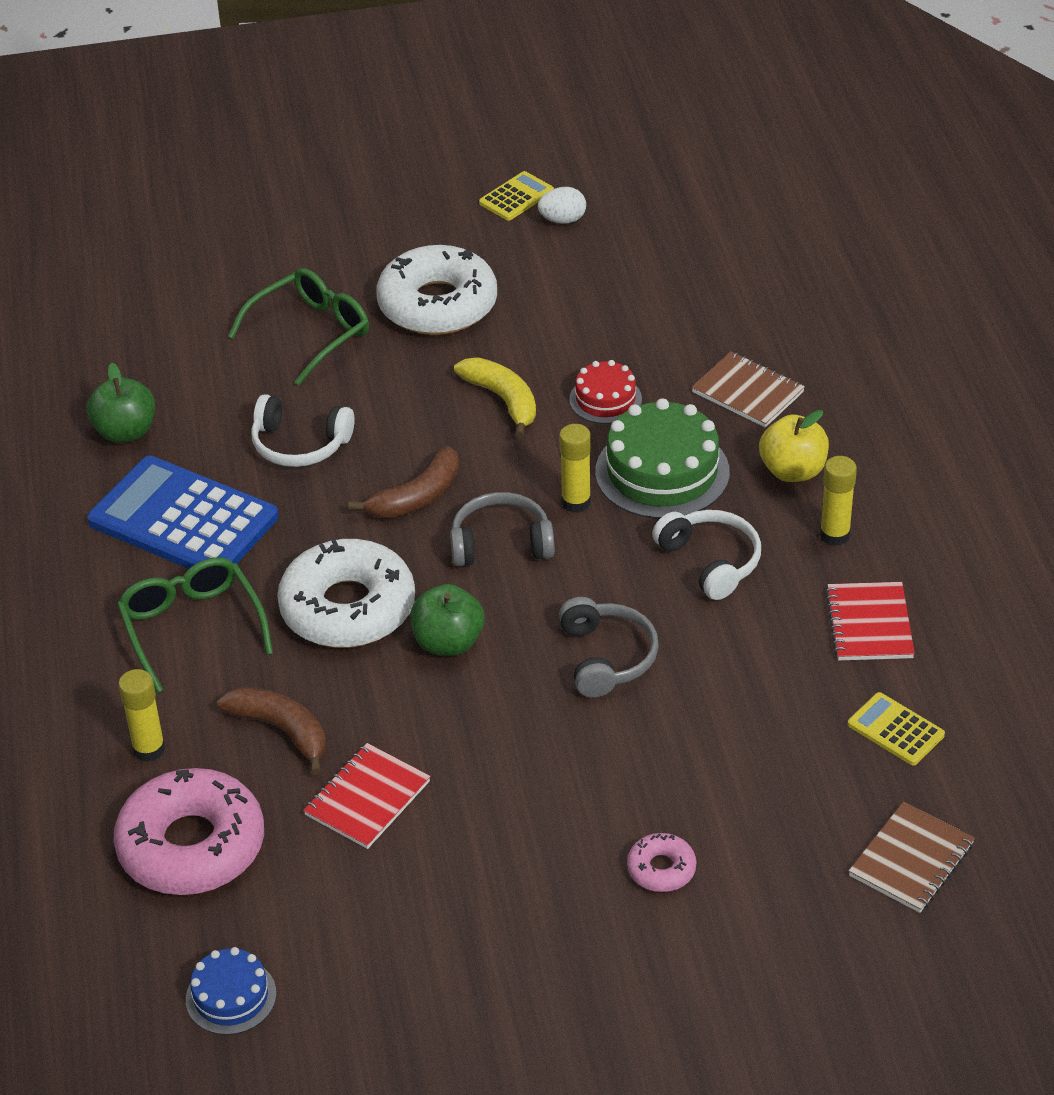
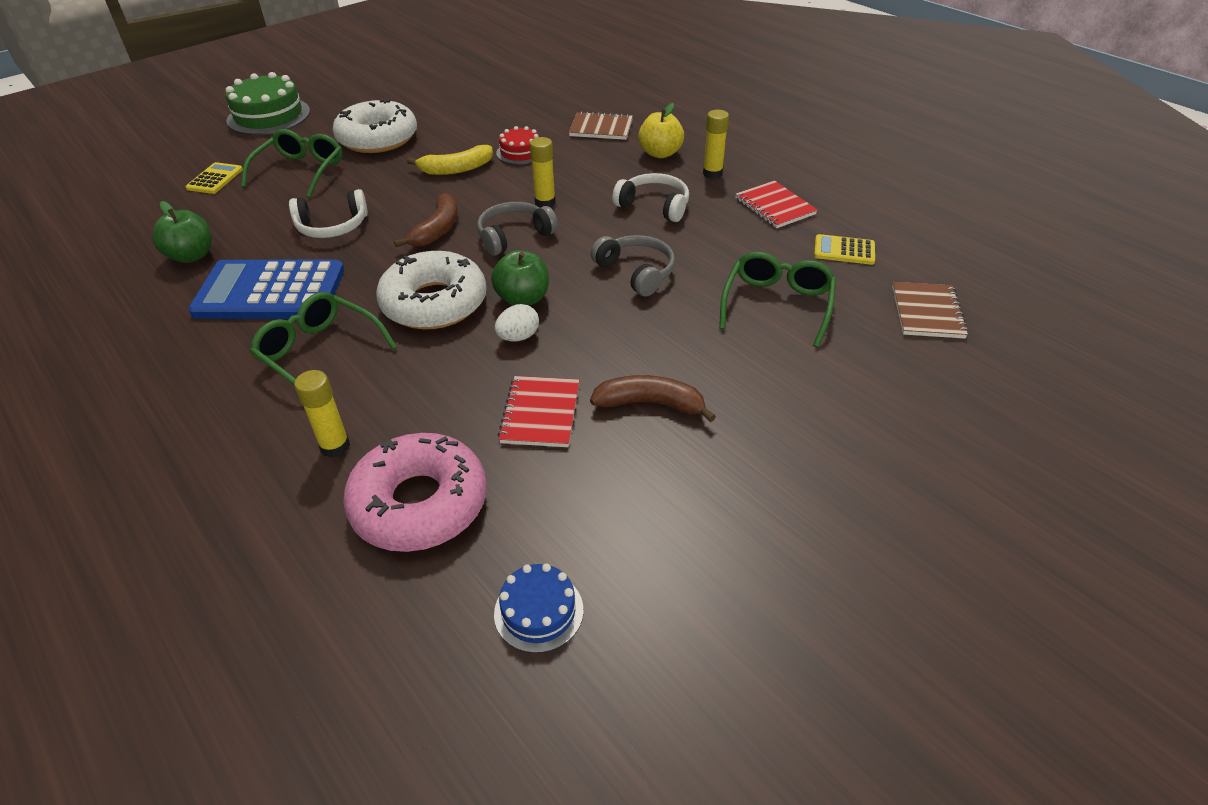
camera: 30 degrees left, 0 degrees up
brown banana [217,687,326,775] -> brown banana moved to [590,375,716,422]
yellow banana [454,358,536,438] -> yellow banana turned 135 degrees clockwise [407,145,493,175]
yellow calculator [479,171,554,221] -> yellow calculator moved to [186,162,243,194]
white egg [538,187,586,224] -> white egg moved to [495,304,539,341]
green cake [595,398,730,519] -> green cake moved to [226,72,310,135]
pink donut [627,833,696,892] -> none
none -> green glasses [719,252,836,348]

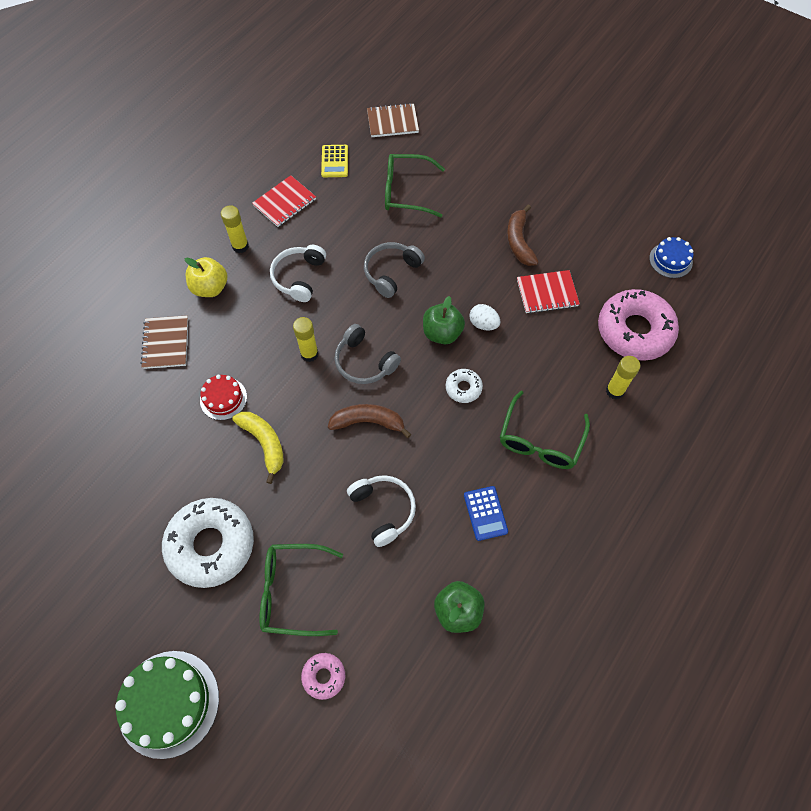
camera: 105 degrees left, 20 degrees up
yellow calculator [186,162,243,194] -> pink donut [301,653,345,700]
blue calculator [188,260,345,319] -> blue calculator [464,486,508,541], size x0.46
white donut [376,251,487,329] -> white donut [446,369,483,403], size x0.46

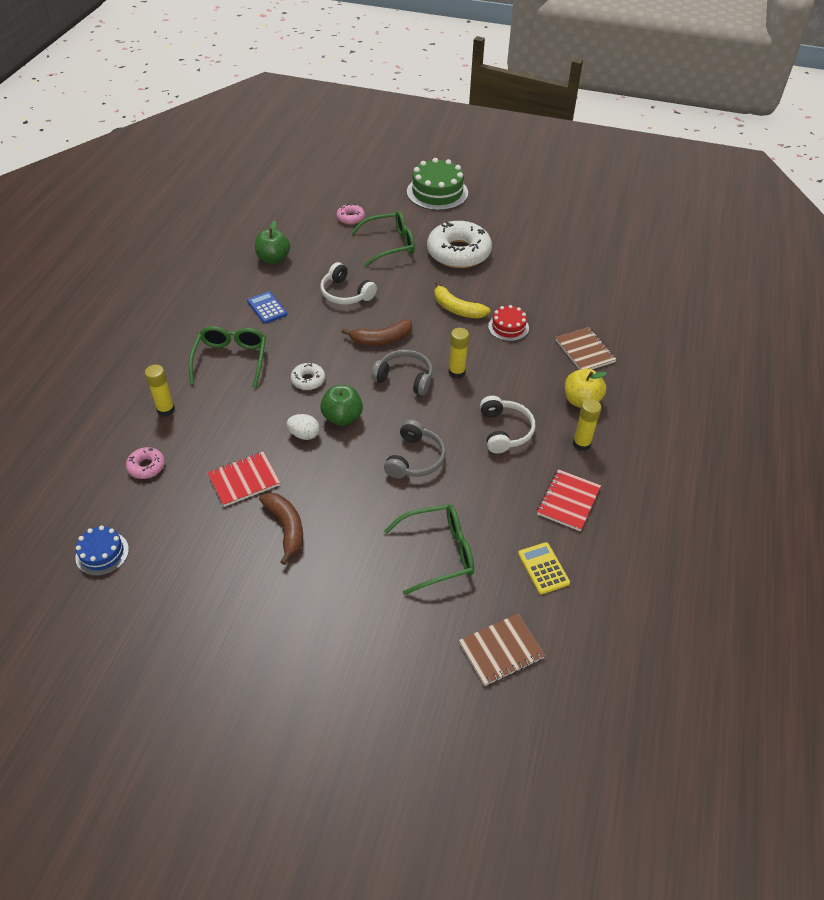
camera: 160 degrees right, 15 degrees down
pink donut [598,289,679,361] -> pink donut [126,447,165,479], size x0.46

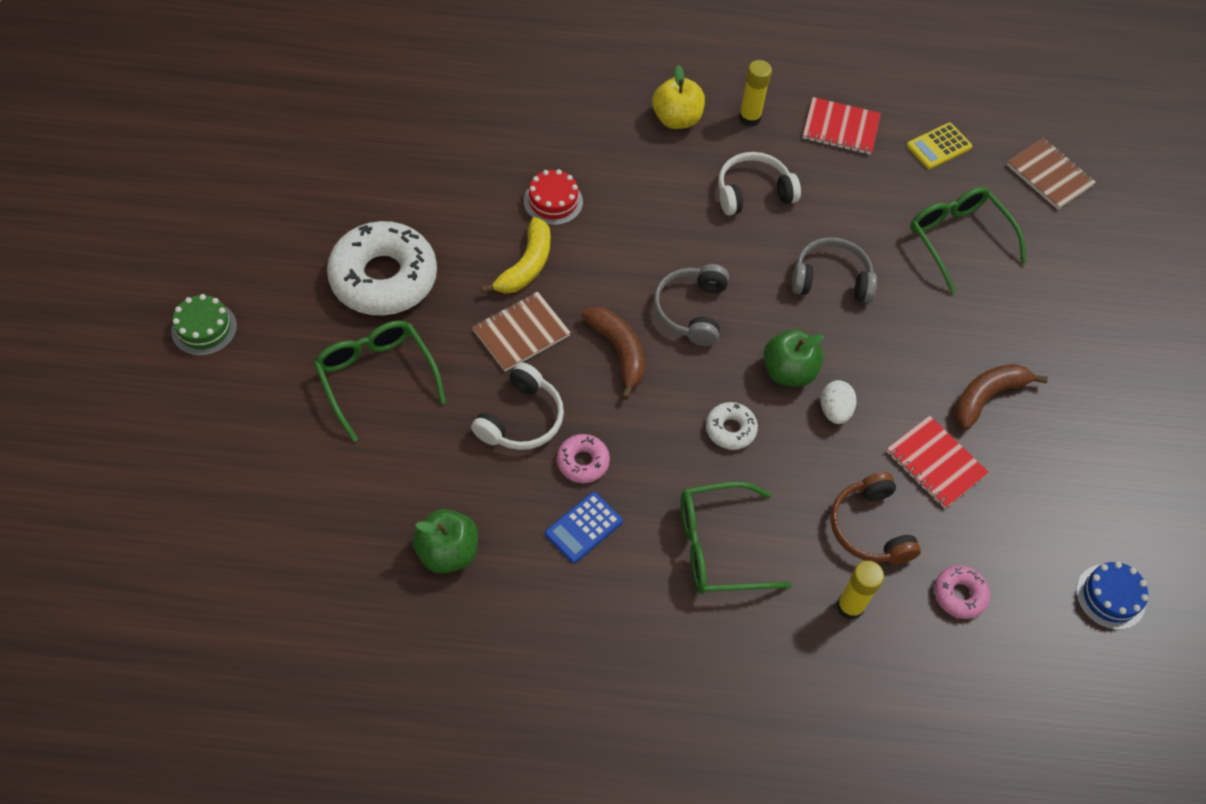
camera: 105 degrees left, 10 degrees up
pink donut [336,204,365,225] -> pink donut moved to [557,434,610,483]
green cake [407,158,468,210] -> green cake [171,294,237,356], size x0.56
yellow glue stick [449,328,469,379] -> none
brown notebook [556,327,617,370] -> brown notebook moved to [472,291,571,372]
none -> brown headphones [830,472,921,564]

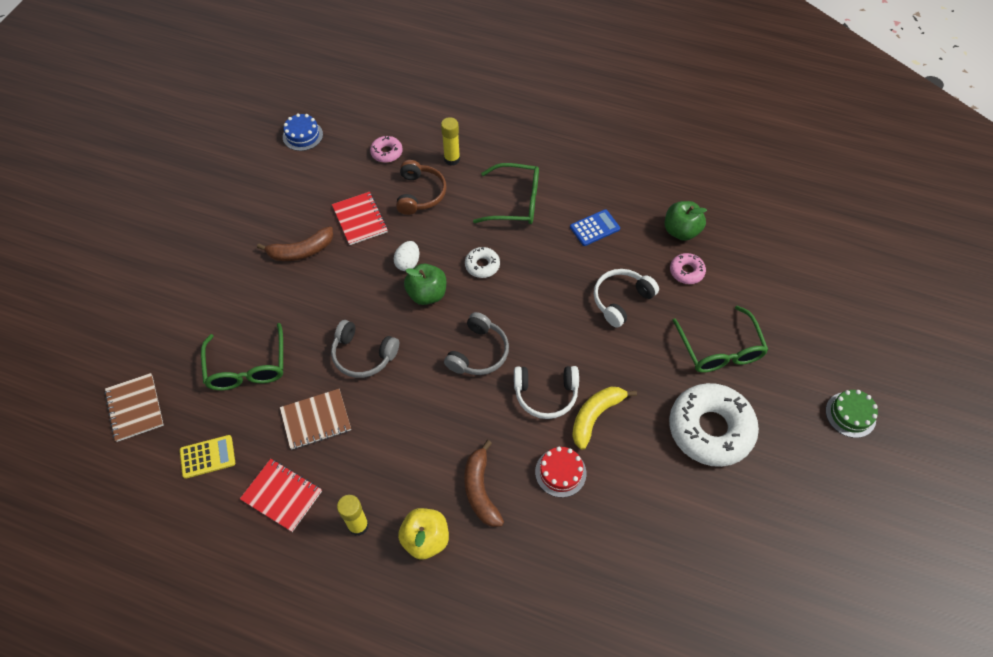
camera: 160 degrees left, 0 degrees up
brown notebook [472,291,571,372] -> brown notebook moved to [280,389,351,450]
pink donut [557,434,610,483] -> pink donut moved to [670,253,706,284]
brown banana [581,307,645,400] -> brown banana moved to [464,440,504,527]
white headphones [718,152,801,215] -> white headphones moved to [514,366,579,419]

